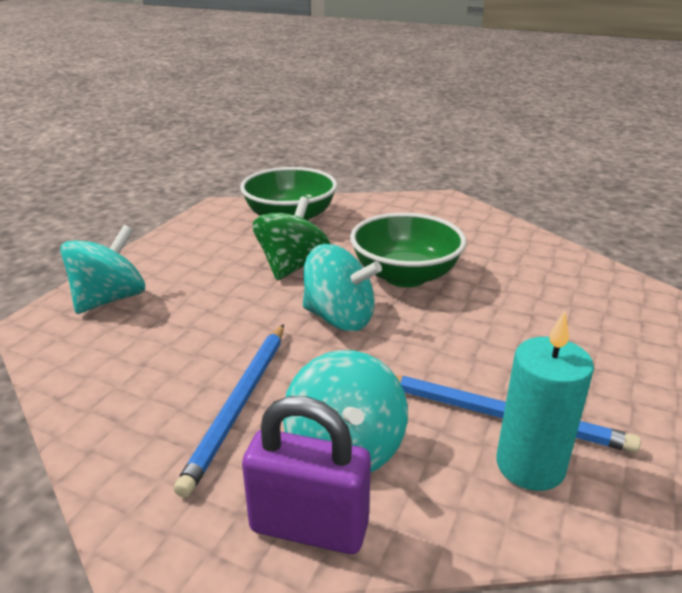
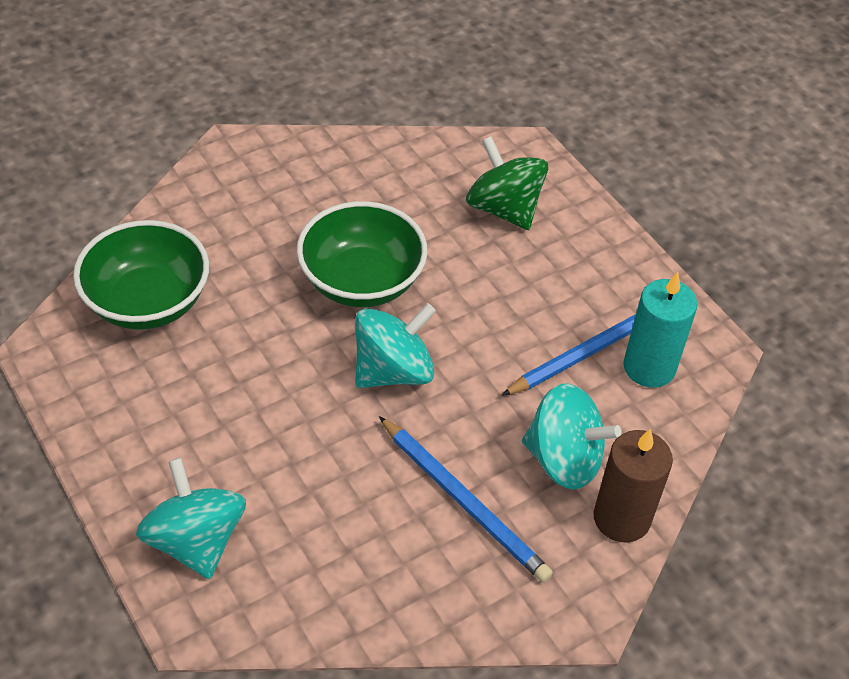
camera: 60 degrees left, 20 degrees up
purple padlock [242,396,371,554] -> brown candle [594,429,673,543]
green spinning top [253,197,330,280] -> green spinning top moved to [466,137,548,230]

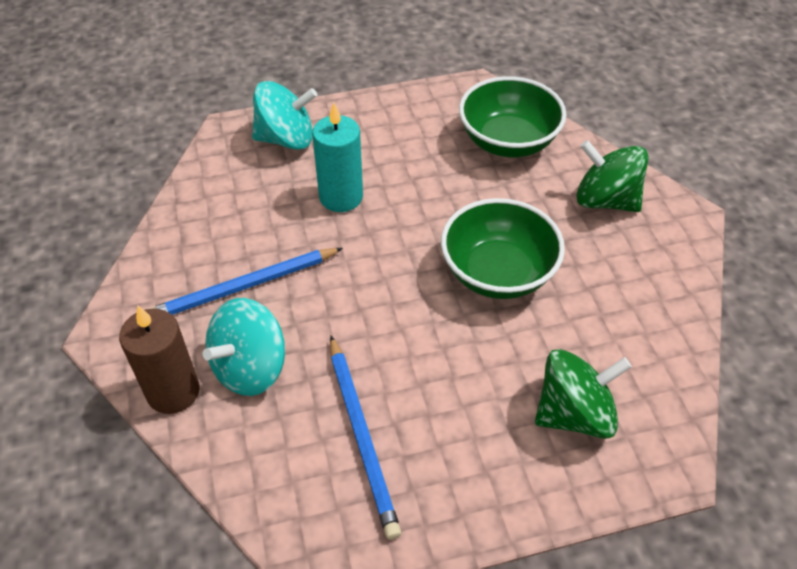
camera: 110 degrees right, 0 degrees up
turquoise spinning top [355,303,436,388] -> none
turquoise candle [623,272,698,388] -> turquoise candle moved to [312,103,363,212]
none -> green spinning top [576,140,649,212]

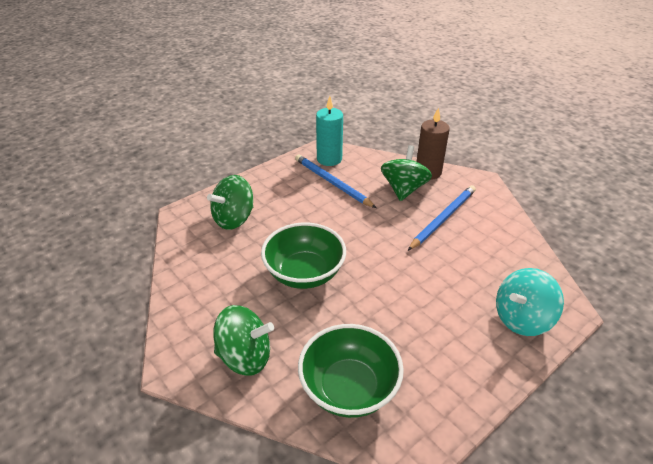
camera: 155 degrees right, 10 degrees down
turquoise spinning top [203,298,285,396] -> green spinning top [381,145,432,201]
turquoise candle [312,103,363,212] -> turquoise candle moved to [316,96,343,166]

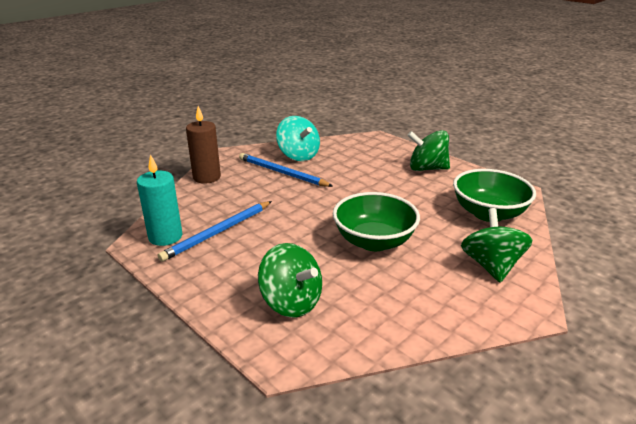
camera: 95 degrees left, 10 degrees down
green spinning top [381,145,432,201] -> green spinning top moved to [407,130,450,171]
turquoise spinning top [496,268,564,336] -> turquoise spinning top moved to [276,116,320,161]

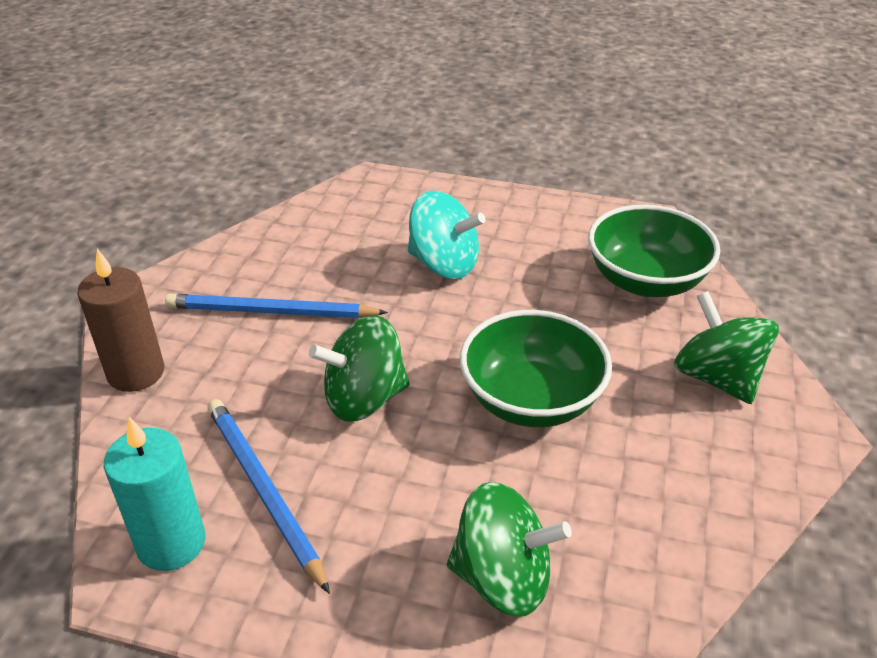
camera: 30 degrees left, 10 degrees up
blue pencil [158,201,272,262] -> blue pencil turned 135 degrees clockwise [208,399,330,594]
turquoise spinning top [276,116,320,161] -> turquoise spinning top moved to [408,191,485,279]
green spinning top [407,130,450,171] -> green spinning top moved to [309,315,410,422]

